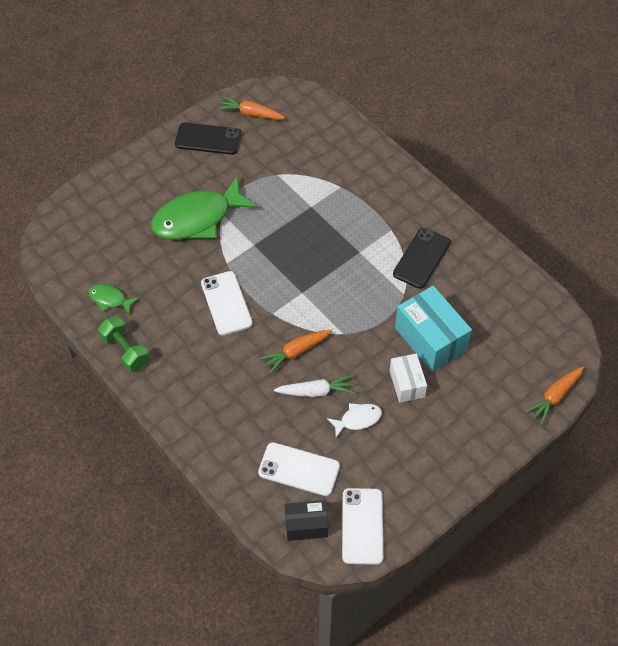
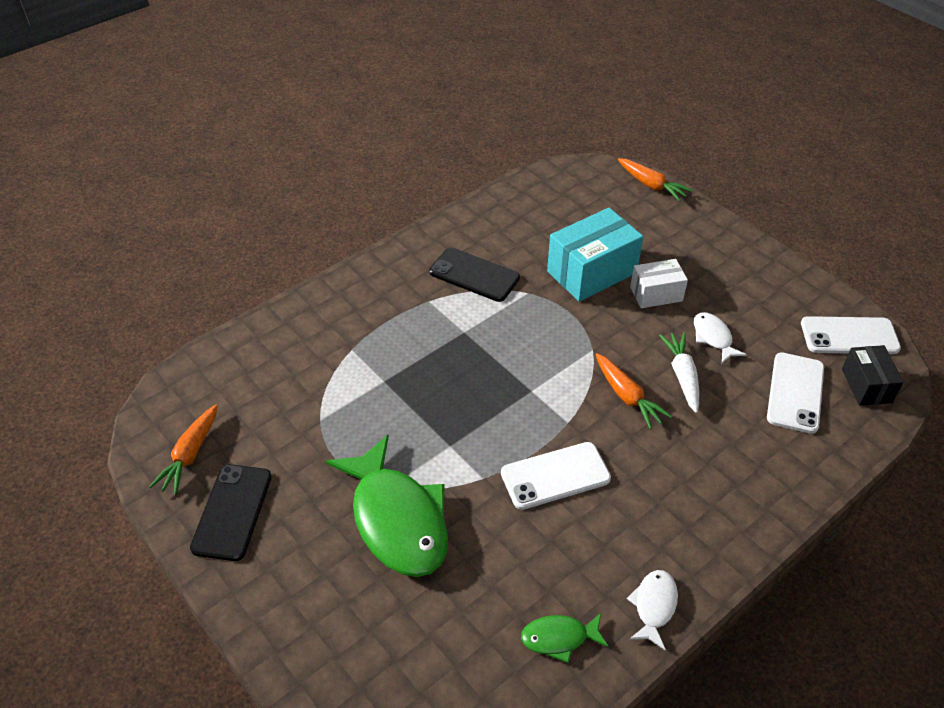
camera: 90 degrees left, 10 degrees down
green fish [88,284,140,314] -> green fish turned 60 degrees clockwise [521,613,609,663]
green dumbbell [98,316,150,372] -> white fish [627,570,678,650]

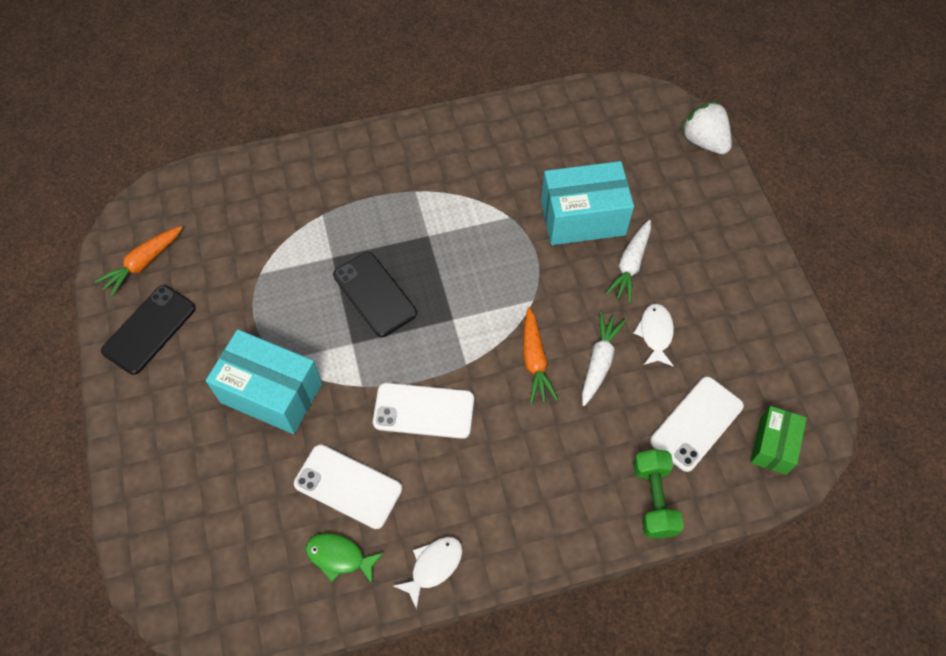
camera: 25 degrees right, 15 degrees up
green fish [325,434,448,577] -> turquoise box [206,329,322,434]
black phone [429,248,520,302] -> black phone moved to [333,252,417,337]
orange carrot [618,158,693,202] -> white strawberry [681,101,732,154]
white box [630,259,688,308] -> white carrot [605,220,651,303]
white phone [801,316,901,354] -> white phone moved to [294,444,402,529]
black box [842,345,904,406] -> green box [750,406,807,475]
none -> green dumbbell [633,449,684,539]

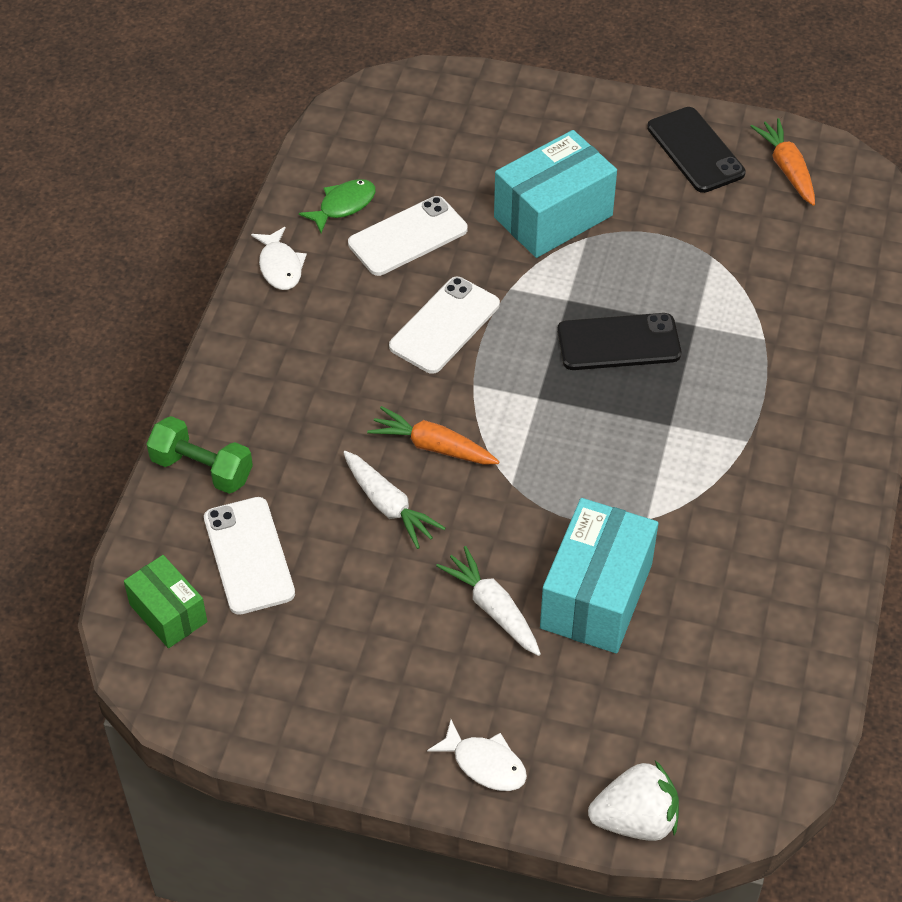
camera: 120 degrees right, 10 degrees down
white fish [634,304,674,366] -> white fish moved to [427,720,527,791]

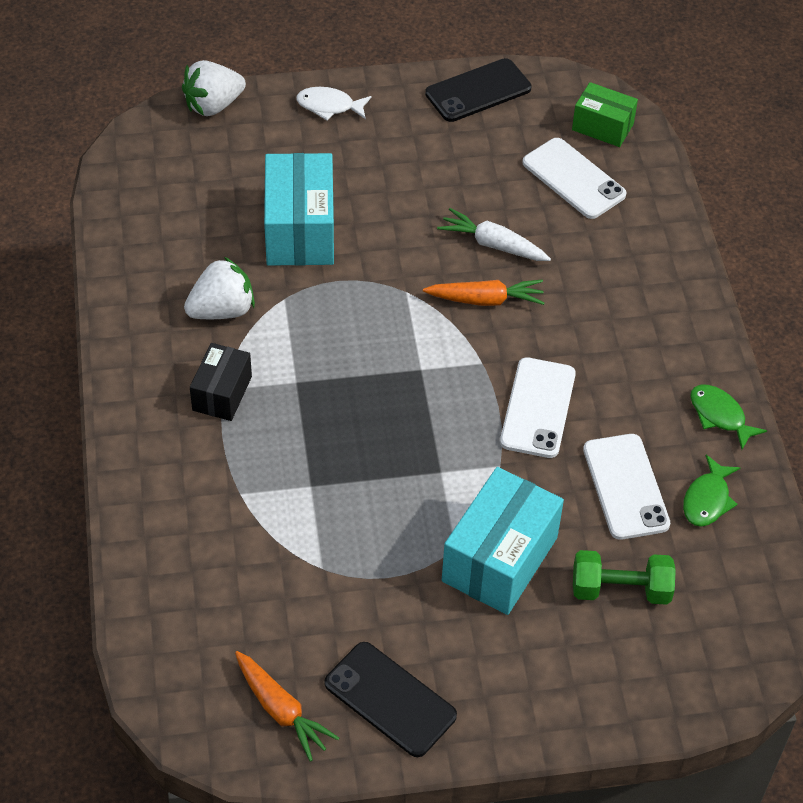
camera: 155 degrees right, 0 degrees up
green dumbbell [147,416,253,494] -> green dumbbell moved to [573,550,676,605]
white fish [251,227,307,290] -> green fish [690,385,767,449]
white phone [348,196,468,276] -> white phone turned 45 degrees counterclockwise [583,434,670,540]
white carrot [436,546,541,656] -> none
black phone [557,313,681,370] -> black phone moved to [425,58,532,122]
none -> white strawberry [184,257,255,319]
none -> black box [190,343,252,421]

